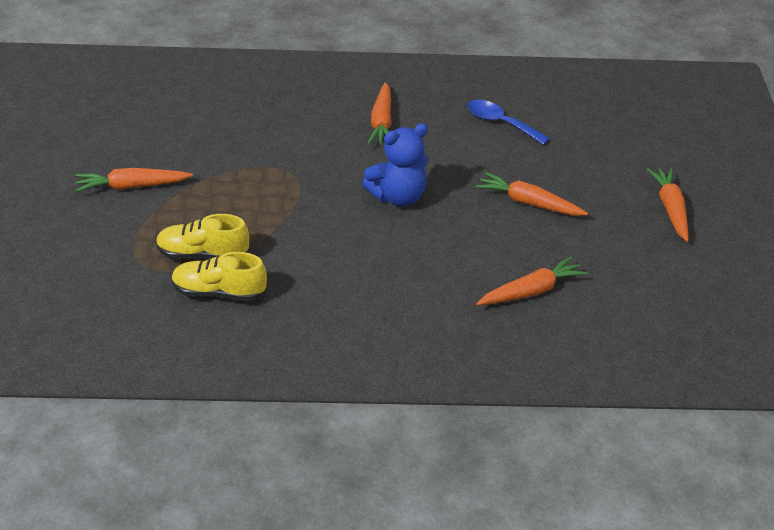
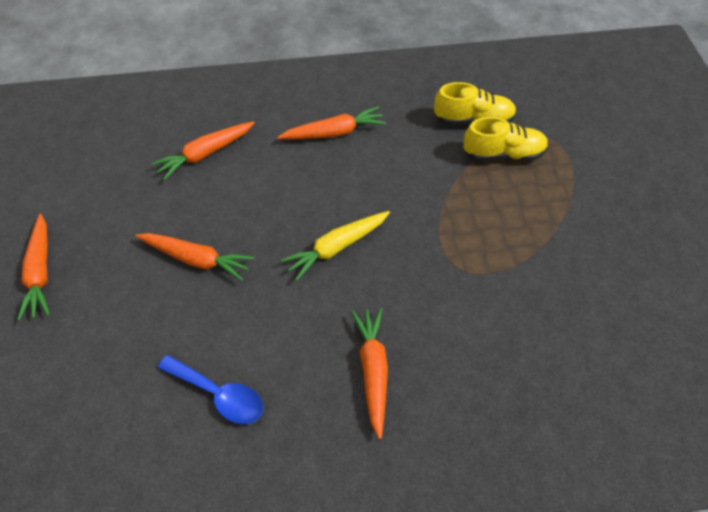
camera: 175 degrees right, 15 degrees up
orange carrot [75,168,193,192] -> orange carrot moved to [277,106,386,140]
blue teddy bear [362,123,429,207] -> yellow carrot [281,211,390,281]

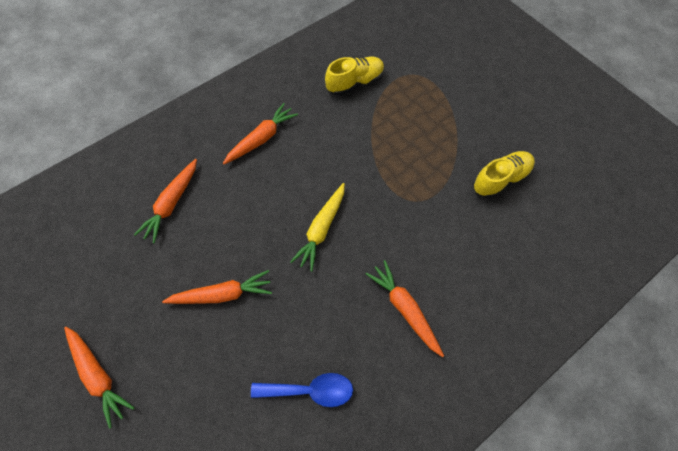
camera: 30 degrees left, 10 degrees up
yellow shoe [463,117,548,161] -> yellow shoe moved to [473,151,535,199]

